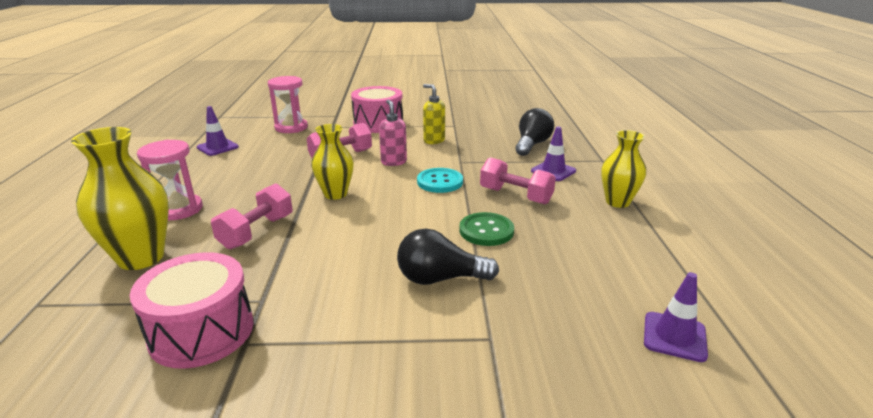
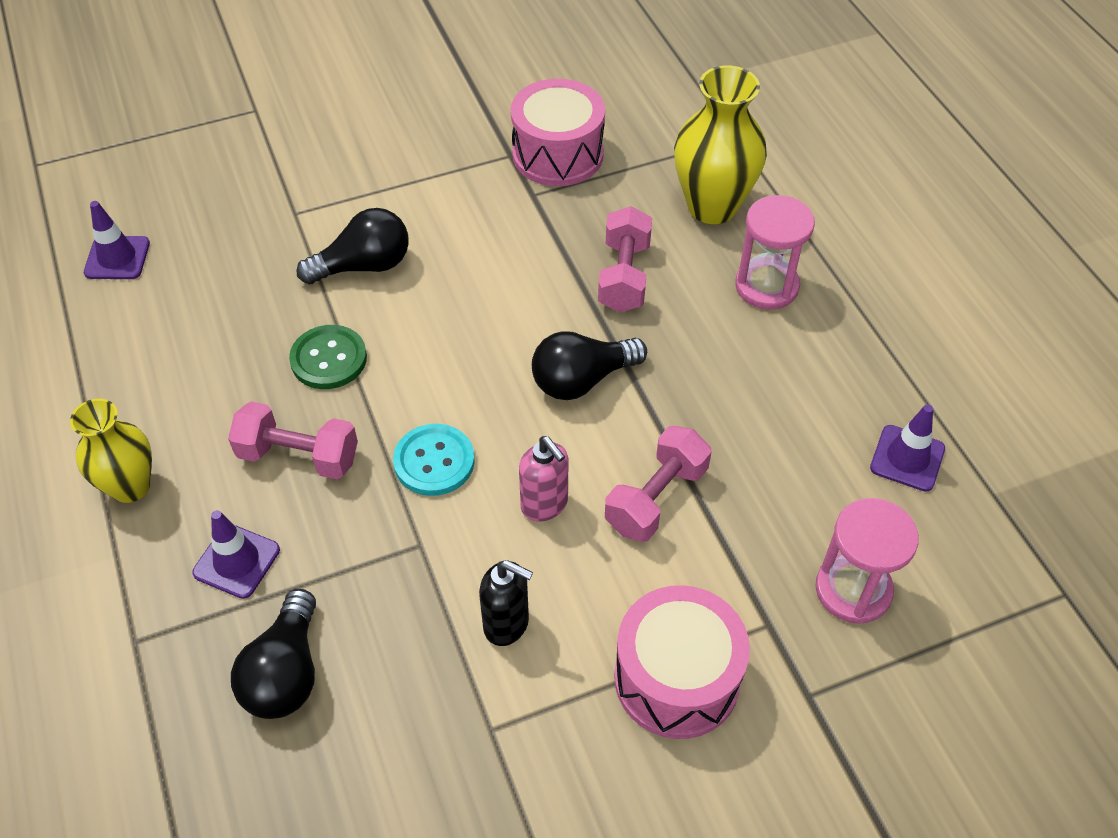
camera: 160 degrees right, 25 degrees up
yellow vase [311,124,354,200] -> black light bulb [532,331,647,400]
yellow soap dispenser [423,84,445,144] -> black soap dispenser [479,560,533,646]

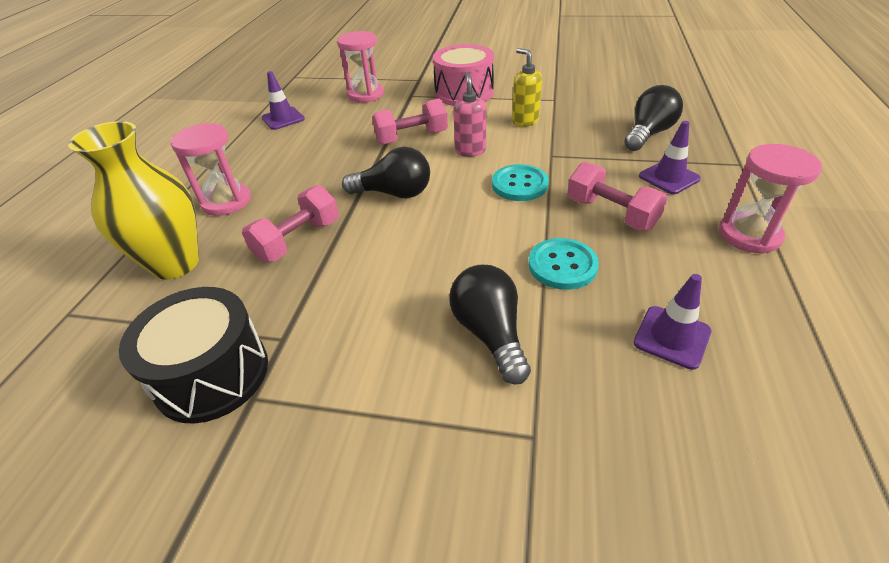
camera: 145 degrees left, 10 degrees down
yellow vase [70,399,152,503] -> pink hourglass [719,144,822,254]
purple traffic cone [84,201,150,279] -> purple traffic cone moved to [633,274,711,370]
green button [289,325,367,389] -> turquoise button [528,238,599,290]
black light bulb [296,208,409,284] -> black light bulb turned 60 degrees clockwise [449,265,531,384]
black soap dispenser [479,560,533,646] -> yellow soap dispenser [512,48,542,127]
pink drum [511,78,605,186] -> black drum [119,287,268,424]

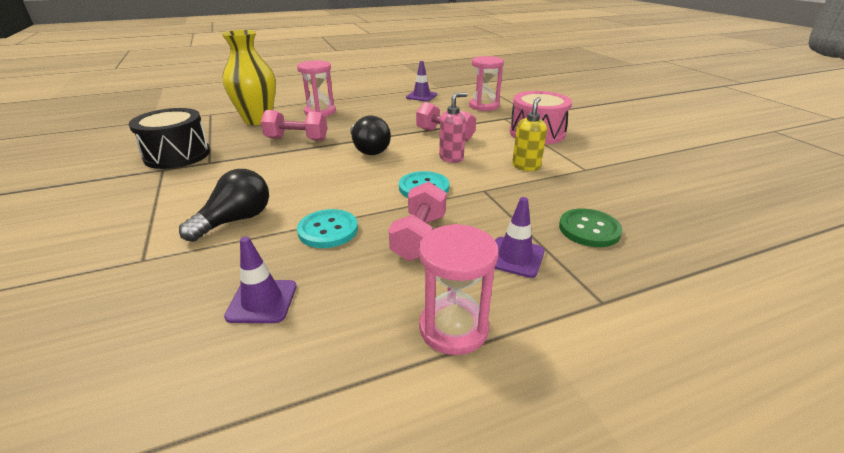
camera: 55 degrees right, 10 degrees down
black light bulb [624,85,683,151] -> green button [559,209,623,247]

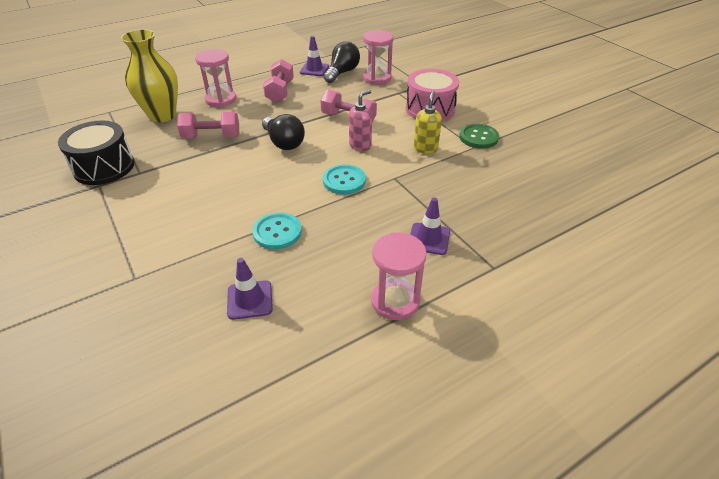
camera: 10 degrees left, 10 degrees up
black light bulb [179,169,269,242] -> black light bulb moved to [324,42,360,83]
pink dumbbell [389,181,447,261] -> pink dumbbell moved to [263,59,294,103]
green button [559,209,623,247] -> green button moved to [459,124,499,149]

